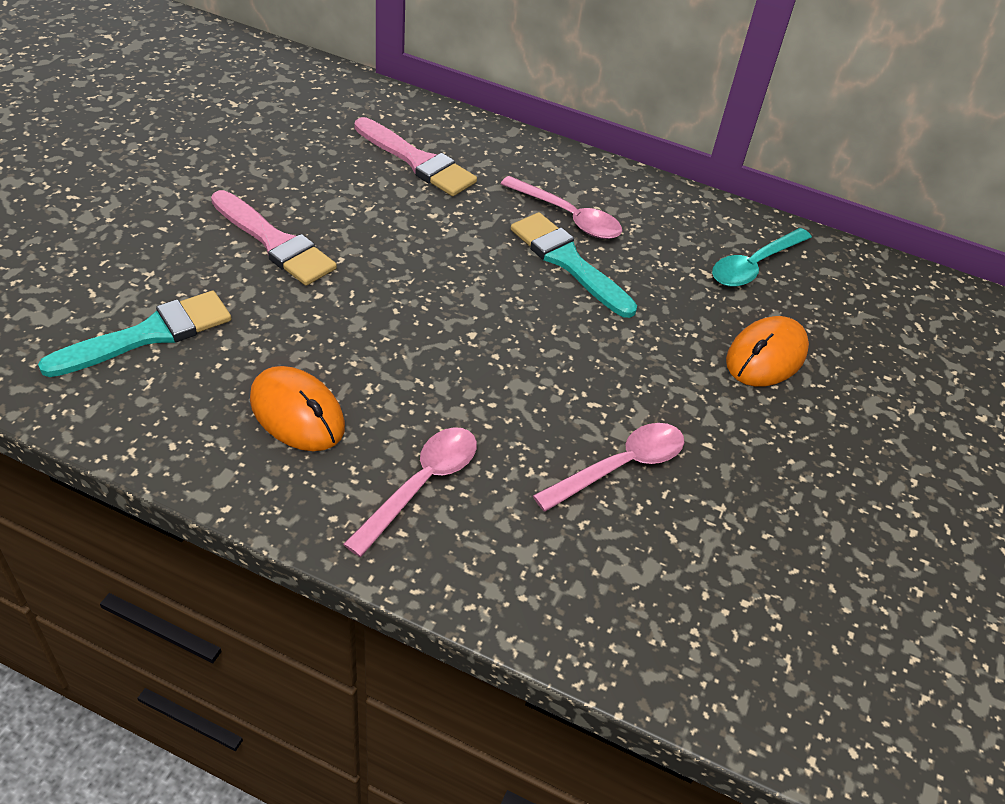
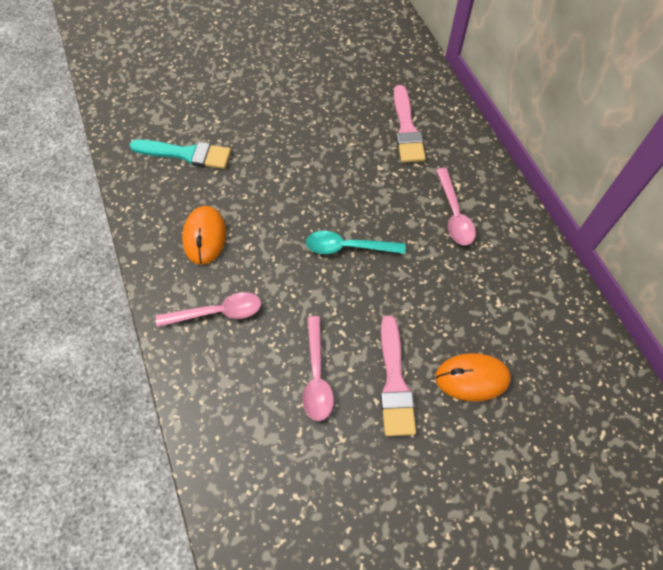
camera: 50 degrees right, 15 degrees up
pink brush [211,190,337,286] -> pink brush moved to [380,315,416,436]
turquoise brush [511,212,637,318] -> none
pink spoon [533,423,684,512] -> pink spoon turned 75 degrees clockwise [302,316,334,421]
turquoise spoon [712,228,812,287] -> turquoise spoon moved to [306,231,405,254]

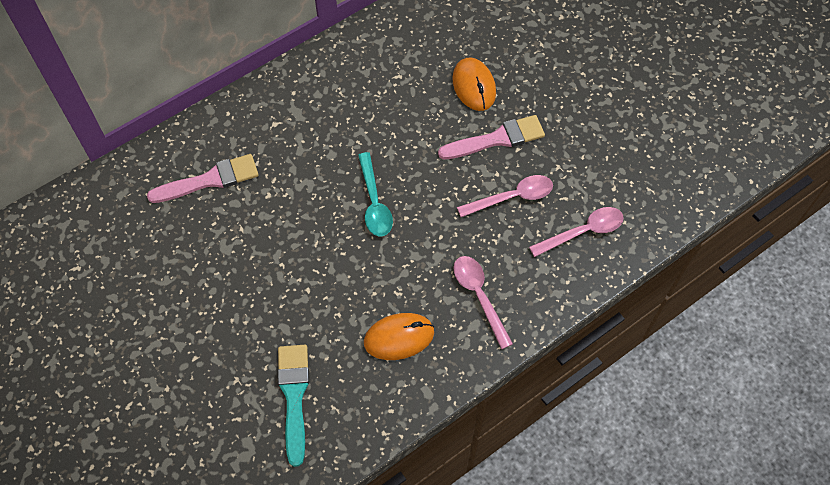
camera: 105 degrees left, 0 degrees up
pink spoon [436,168,476,245] -> pink spoon moved to [529,207,624,257]

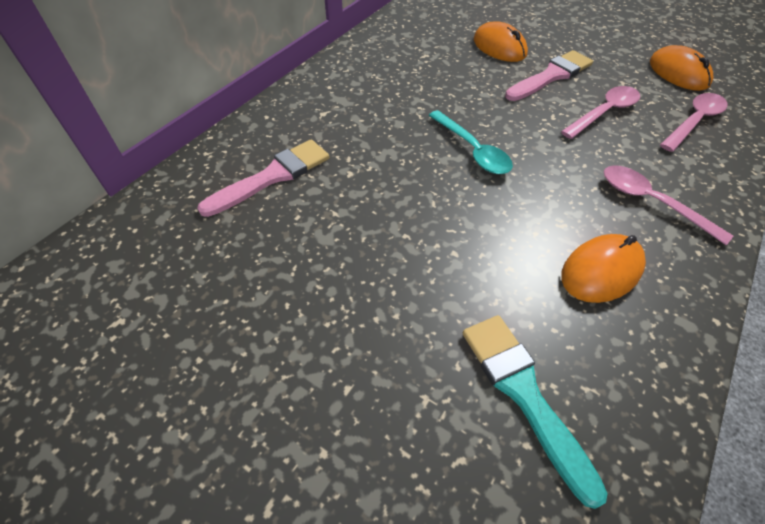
camera: 20 degrees left, 10 degrees down
none -> orange mouse [650,45,713,91]

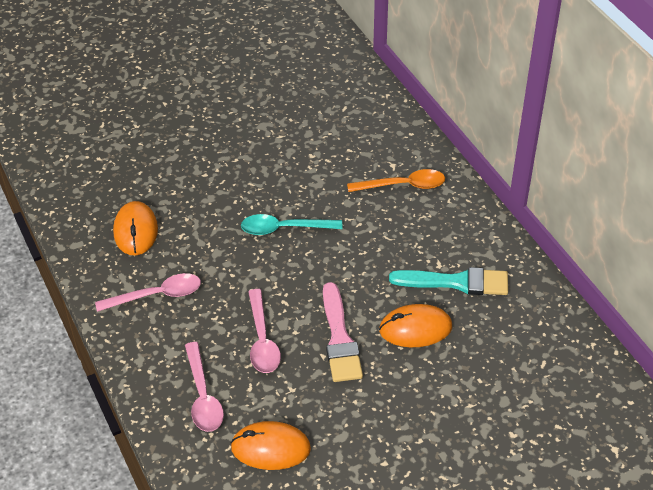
camera: 120 degrees right, 5 degrees down
pink brush [197,140,329,217] -> none
turquoise brush [463,315,608,509] -> turquoise brush moved to [389,267,508,295]
none -> orange spoon [347,169,445,192]

